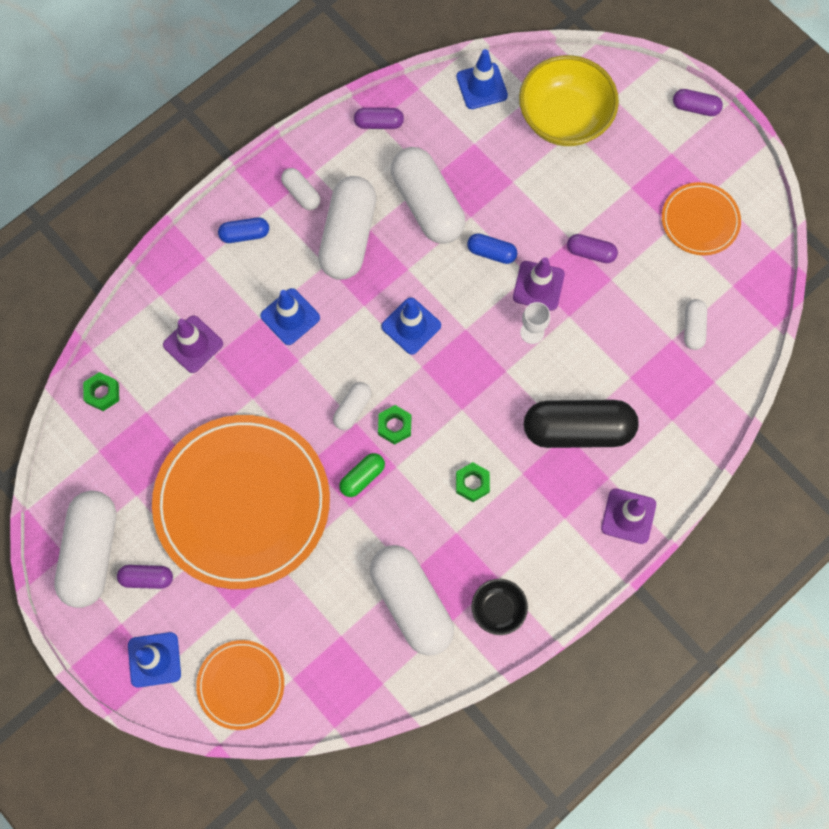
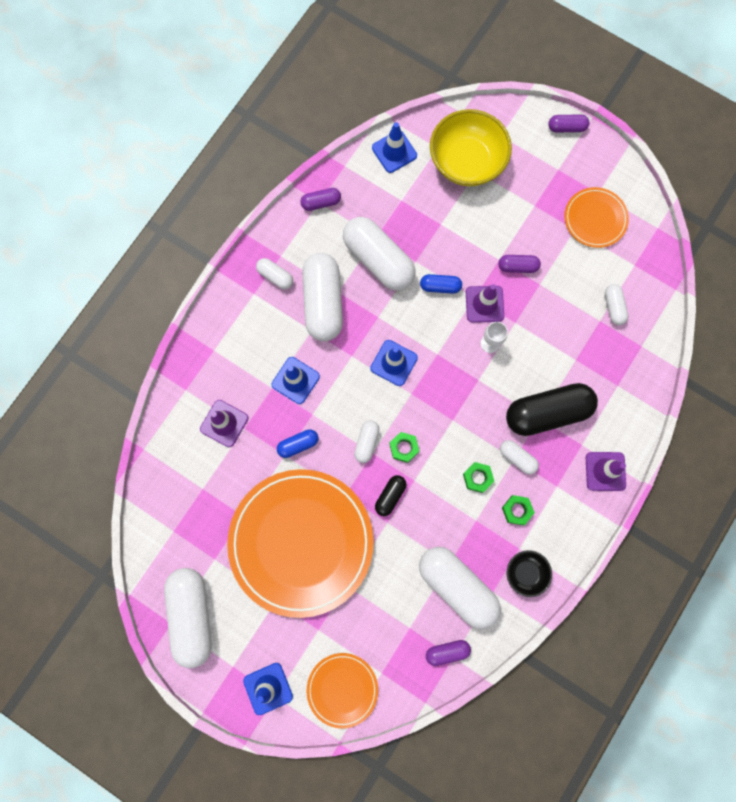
camera: 15 degrees left, 5 degrees up
green nut [83,372,119,411] -> green nut moved to [502,495,535,525]
purple capsule [117,565,173,589] -> purple capsule moved to [426,640,471,666]
blue capsule [218,217,269,243] -> blue capsule moved to [277,429,318,458]
green capsule [339,453,385,497] -> black capsule [375,475,406,516]
none -> white capsule [500,440,539,475]

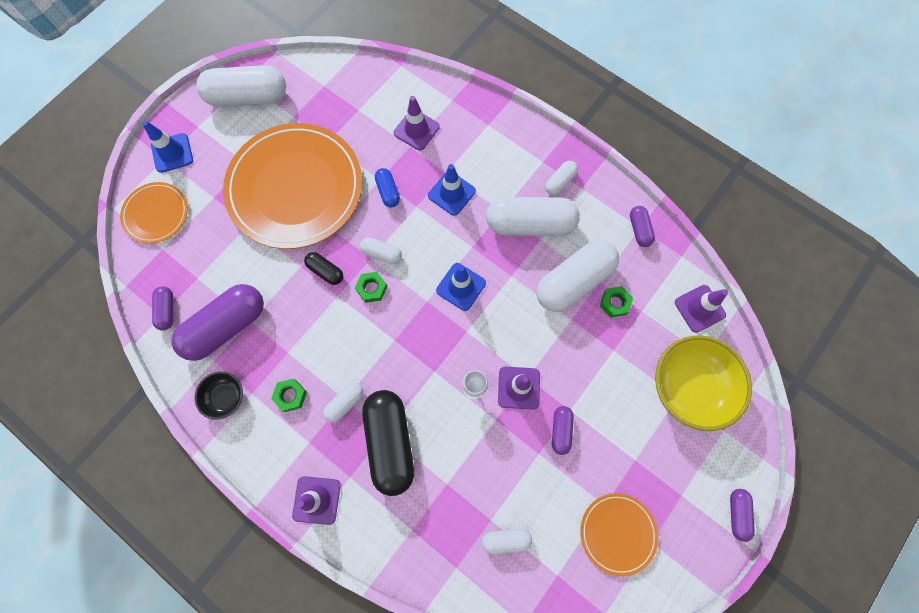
camera: 95 degrees right, 5 degrees down
blue traffic cone [372,122,417,173] -> purple traffic cone [675,285,728,333]
white capsule [419,547,501,629] -> purple capsule [171,284,264,361]
blue capsule [420,274,462,294] -> none
green nut [463,462,494,493] -> green nut moved to [600,286,633,318]

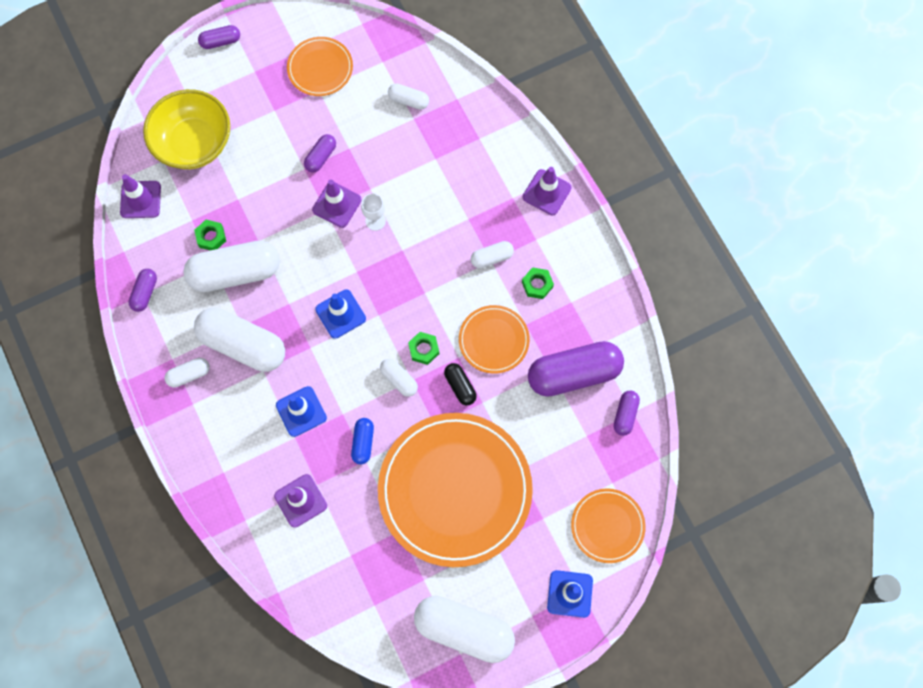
camera: 155 degrees left, 0 degrees up
black bowl [194,371,243,420] -> none
black capsule [362,390,414,496] -> none
purple capsule [730,489,755,542] -> purple capsule turned 45 degrees clockwise [198,25,240,49]
none -> orange plate [459,305,530,374]

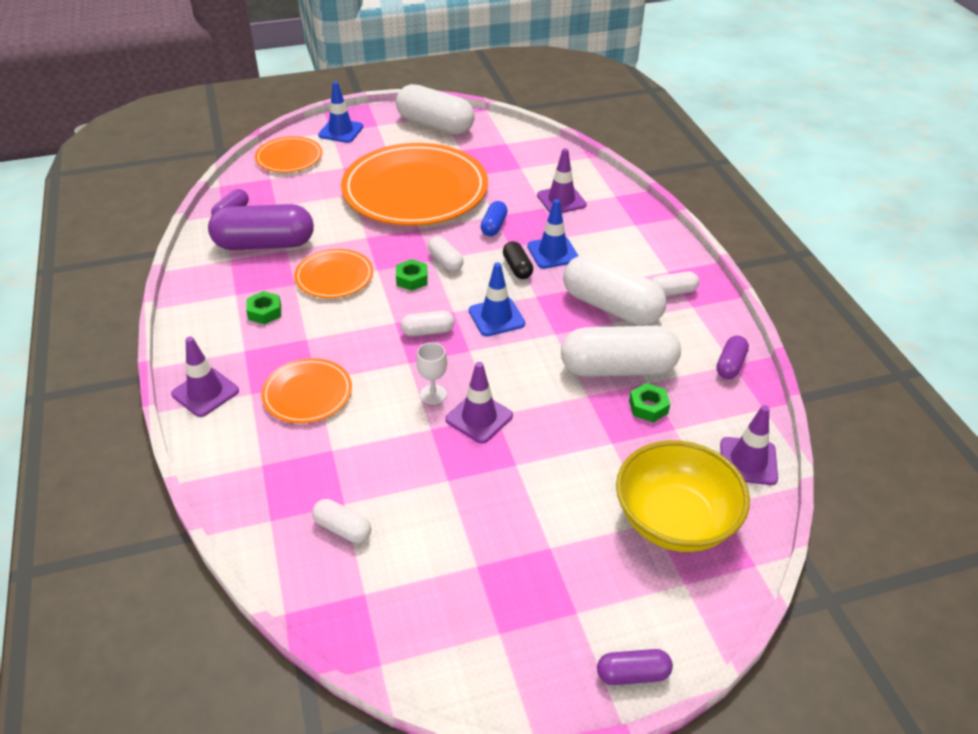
camera: 170 degrees left, 30 degrees down
orange plate [287,37,353,96] -> orange plate moved to [261,358,352,423]
purple capsule [304,134,336,173] -> none
black capsule [444,363,477,405] -> black capsule moved to [503,241,533,279]
white capsule [471,241,514,268] -> white capsule moved to [401,311,454,336]

